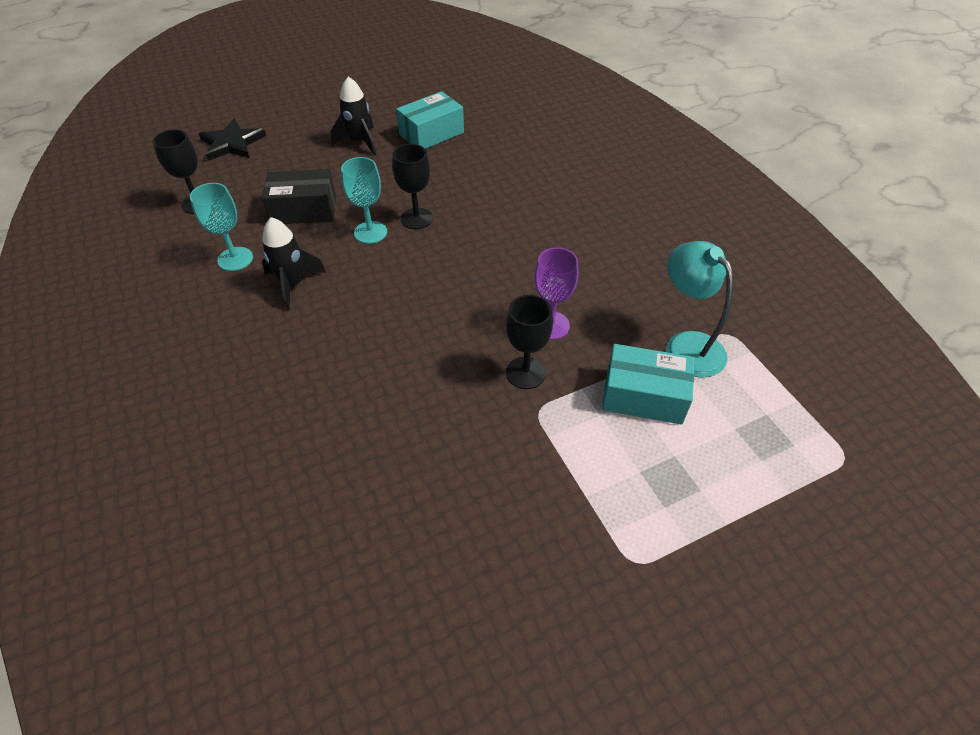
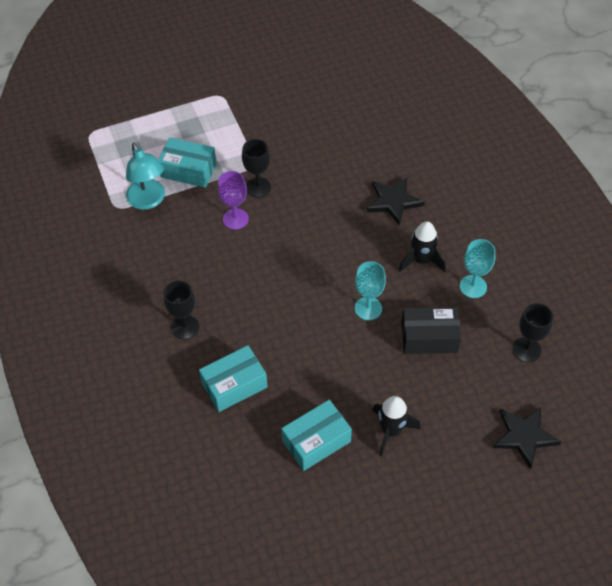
camera: 175 degrees left, 5 degrees up
black goblet [392,144,433,229] -> black goblet moved to [164,280,199,339]
none -> turquoise box [199,345,268,412]
none -> black star [367,177,425,225]

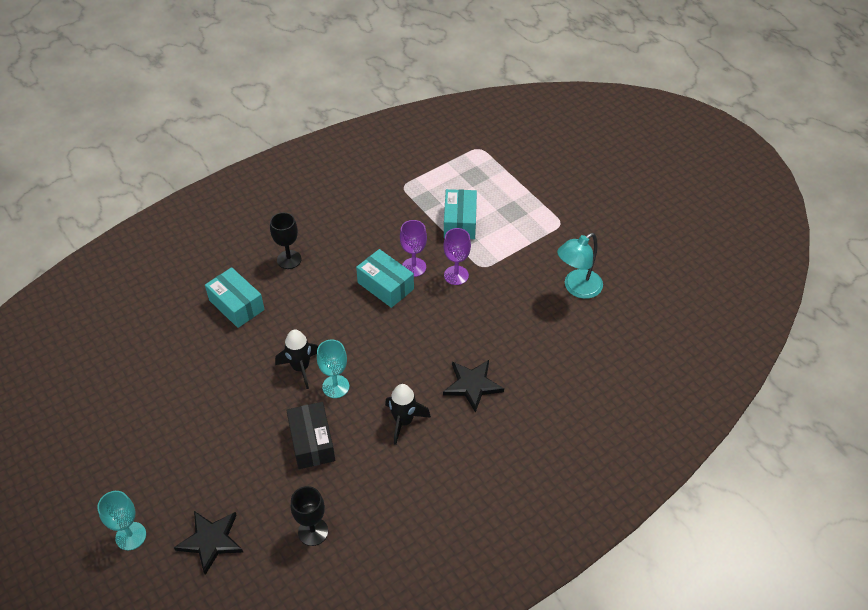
camera: 75 degrees right, 5 degrees down
turquoise lamp [126,143,165,210] -> turquoise lamp moved to [557,233,603,299]
black goblet [242,139,271,198] -> purple goblet [443,228,471,285]
turquoise box [281,400,352,471] -> turquoise box moved to [356,249,414,308]
black rocket [372,396,421,456] -> black rocket moved to [275,330,318,389]
turquoise goblet [460,239,496,298] -> turquoise goblet moved to [97,491,146,550]

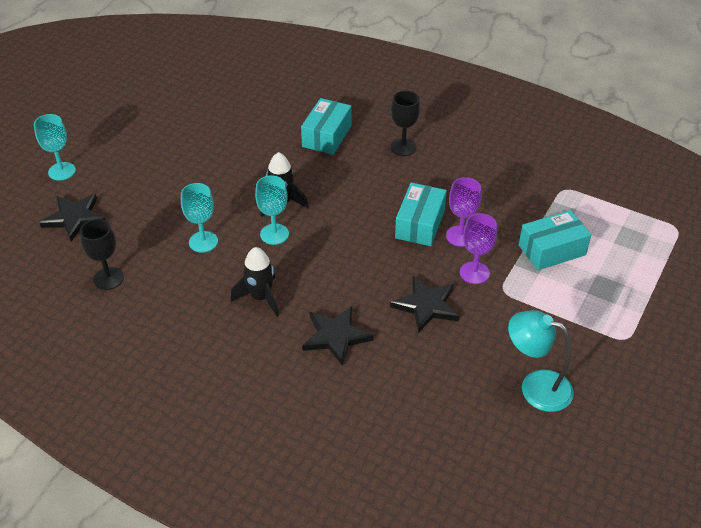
camera: 65 degrees right, 5 degrees down
black box [286,402,335,469] -> turquoise goblet [181,183,218,253]
none -> black star [390,276,459,333]

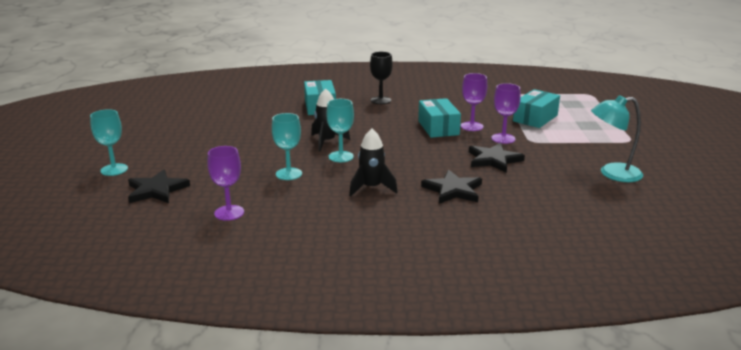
camera: 30 degrees left, 20 degrees down
black goblet [80,219,124,290] -> purple goblet [207,146,244,221]

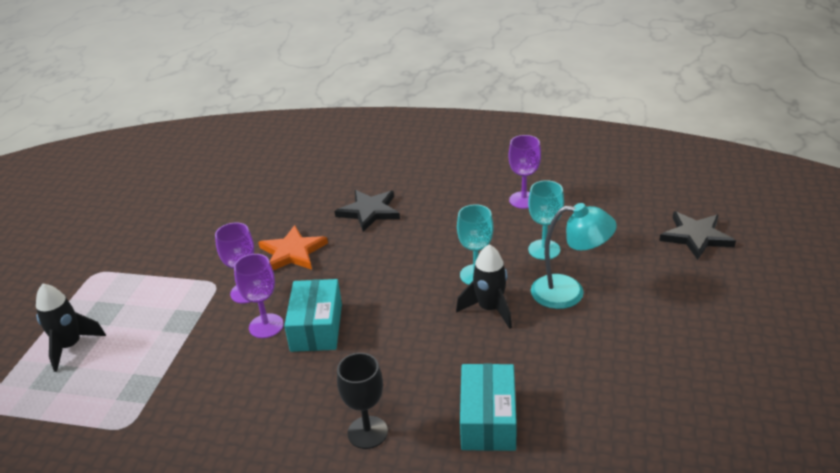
camera: 165 degrees left, 10 degrees up
turquoise goblet [90,109,128,176] -> none
purple goblet [207,146,244,221] -> purple goblet moved to [509,135,541,209]
black rocket [349,128,398,196] -> black rocket moved to [36,283,106,372]
black star [469,143,525,173] -> orange star [258,225,328,270]
turquoise box [513,89,560,128] -> none
turquoise lamp [591,95,643,182] -> turquoise lamp moved to [531,203,617,309]

